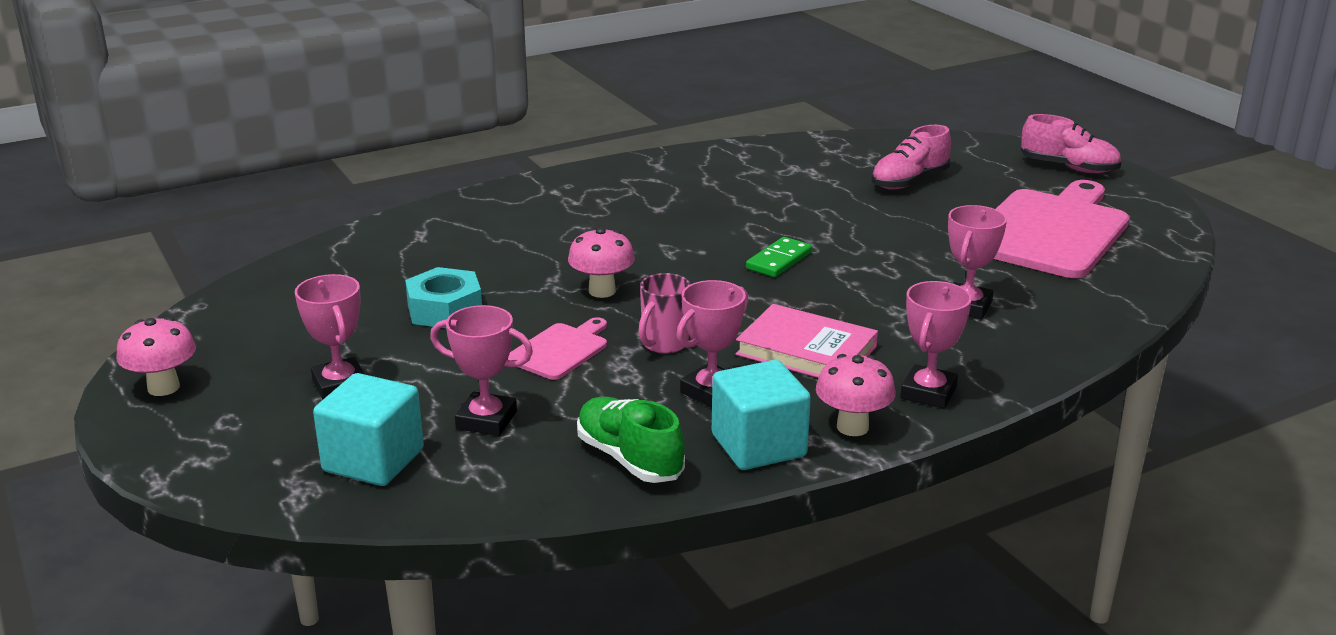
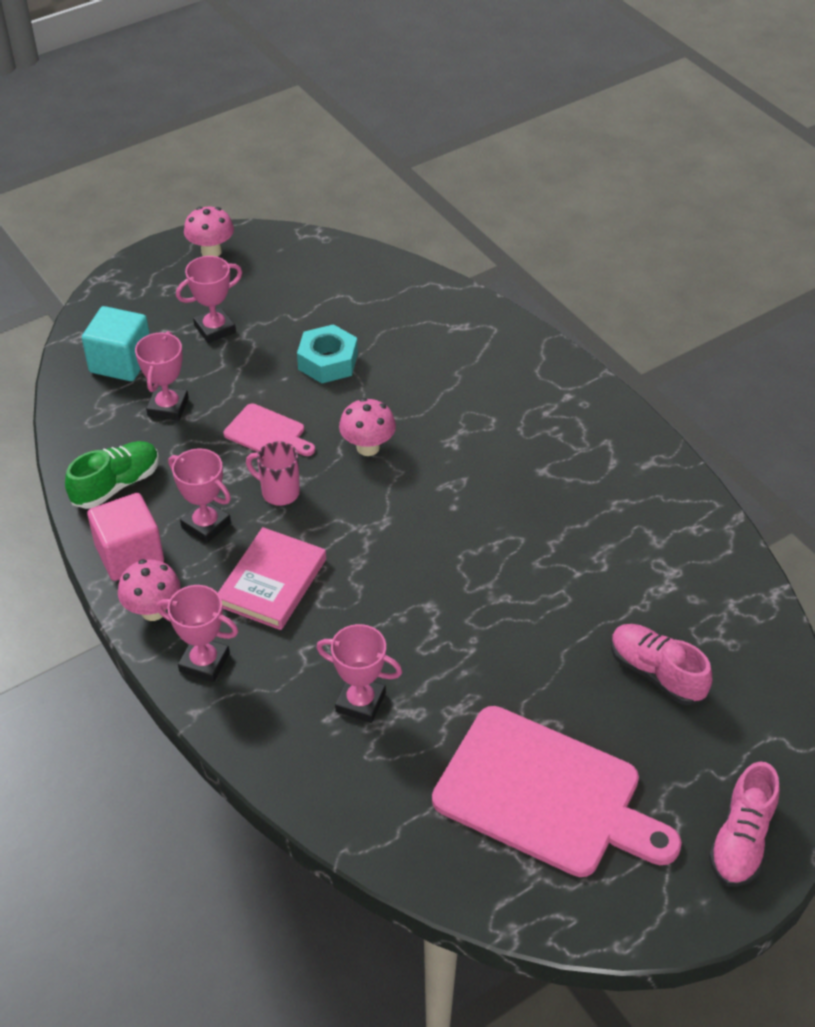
camera: 85 degrees right, 20 degrees up
turquoise cube [712,360,811,470] -> pink cube [87,493,164,581]
green domino [746,237,812,277] -> none

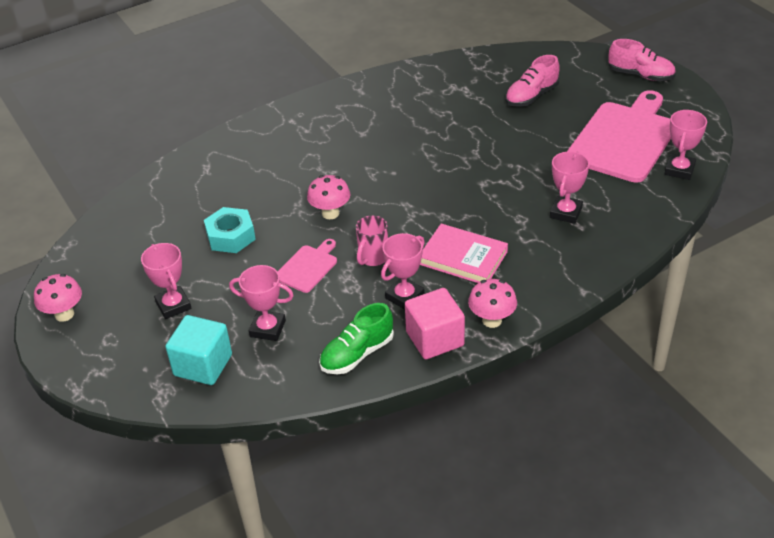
camera: 85 degrees left, 5 degrees down
green shoe [65,441,159,509] -> green shoe turned 90 degrees counterclockwise [319,303,394,374]
pink trophy [156,585,239,682] -> pink trophy moved to [665,110,707,180]

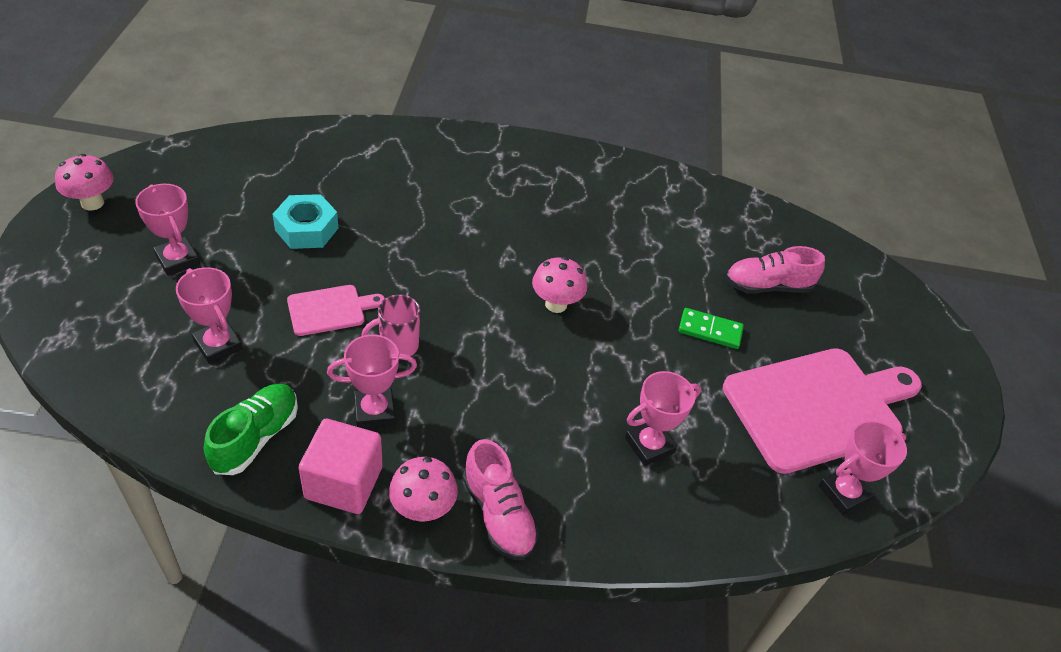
camera: 30 degrees right, 5 degrees up
pink trophy [141,243,192,319] -> pink trophy turned 45 degrees counterclockwise [135,184,200,276]
turquoise cube [165,315,232,385] -> none
pink mushroom [307,175,350,219] -> pink mushroom moved to [532,257,587,313]
green shoe [319,303,394,374] -> green shoe turned 120 degrees clockwise [204,384,298,475]
pink book [420,224,508,283] -> none
pink shoe [608,39,676,81] -> pink shoe moved to [463,439,539,560]
none -> green domino [679,308,744,349]

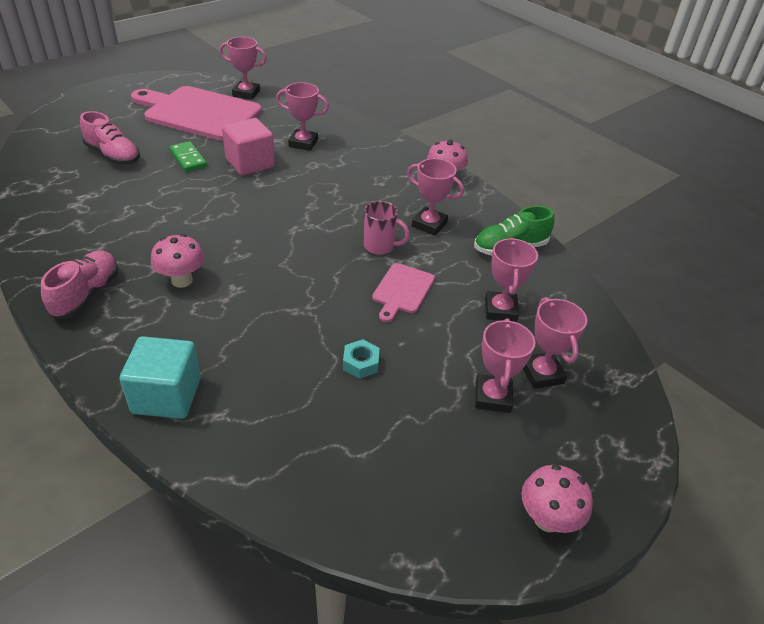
camera: 135 degrees left, 5 degrees down
turquoise nut [273,194,338,249] -> turquoise nut [343,339,379,379], size x0.60
pink cutting board [287,285,385,336] -> pink cutting board turned 90 degrees counterclockwise [372,263,435,322]
pink cube [299,419,383,514] -> pink cube moved to [222,118,275,175]
pink shoe [463,439,539,560] -> pink shoe moved to [41,250,118,319]
pink mushroom [532,257,587,313] -> pink mushroom moved to [151,234,205,288]
none -> turquoise cube [119,336,201,419]
none -> pink trophy [523,297,587,389]

